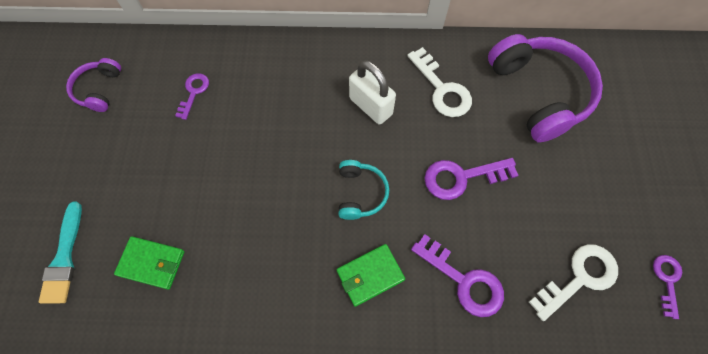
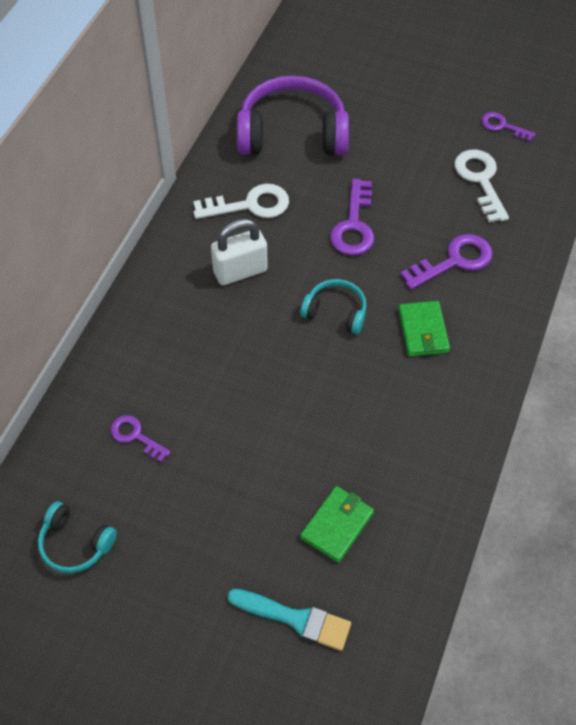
camera: 70 degrees left, 10 degrees down
purple headphones [66,58,121,112] -> turquoise headphones [38,502,117,573]

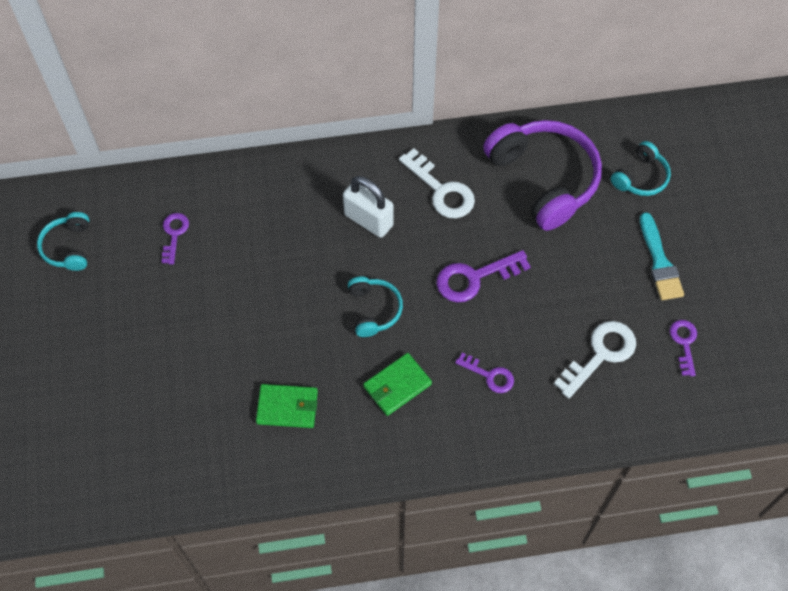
camera: 60 degrees right, 5 degrees up
turquoise brush [227,589,351,651] -> turquoise brush moved to [640,212,684,300]
green wallet [300,486,374,563] -> green wallet moved to [256,384,318,428]
purple key [400,234,493,290] -> purple key [455,353,514,393], size x0.61
none -> turquoise headphones [611,141,671,196]

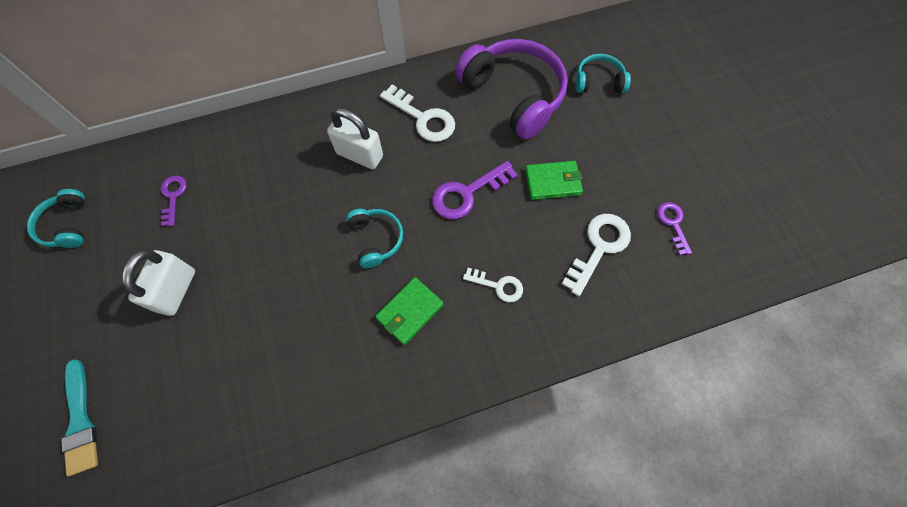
camera: 10 degrees left, 5 degrees up
green wallet [256,384,318,428] -> green wallet moved to [525,161,583,200]
purple key [455,353,514,393] -> white key [463,268,523,302]
turquoise headphones [611,141,671,196] -> turquoise headphones turned 120 degrees counterclockwise [575,54,631,93]
turquoise brush [640,212,684,300] -> turquoise brush moved to [61,359,98,476]
none -> white padlock [122,249,195,316]

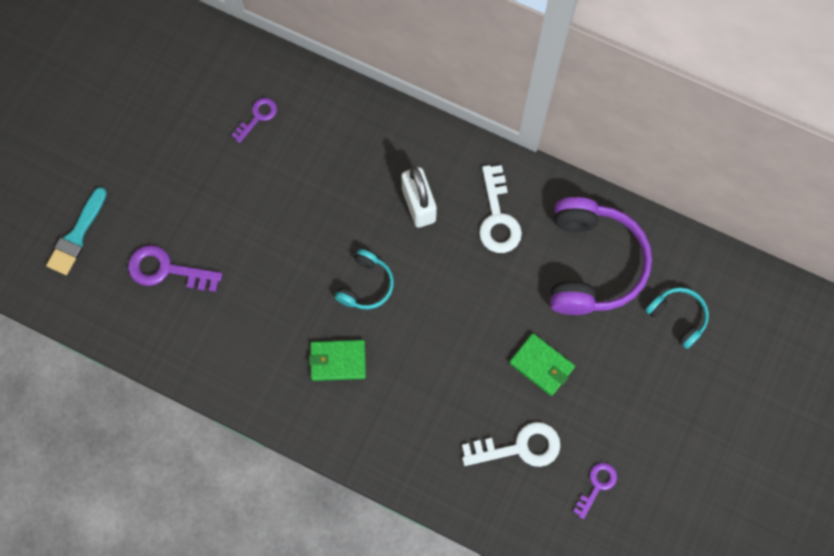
camera: 45 degrees right, 5 degrees up
turquoise headphones [27,189,85,248] -> none
white padlock [122,249,195,316] -> none
purple key [432,161,518,219] -> purple key moved to [128,245,222,292]
white key [463,268,523,302] -> none

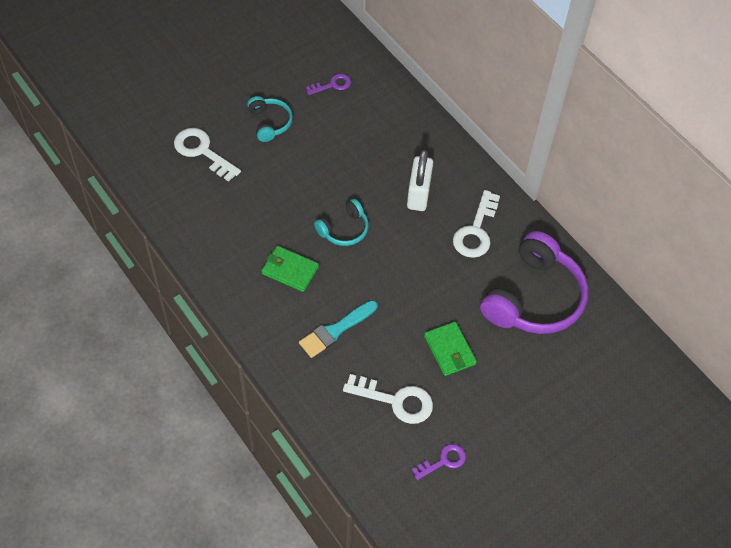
camera: 25 degrees right, 15 degrees down
turquoise brush [46,187,107,275] -> turquoise brush moved to [299,300,377,358]
purple key [128,245,222,292] -> white key [174,128,241,182]
turquoise headphones [645,287,709,349] -> turquoise headphones moved to [247,96,293,142]

